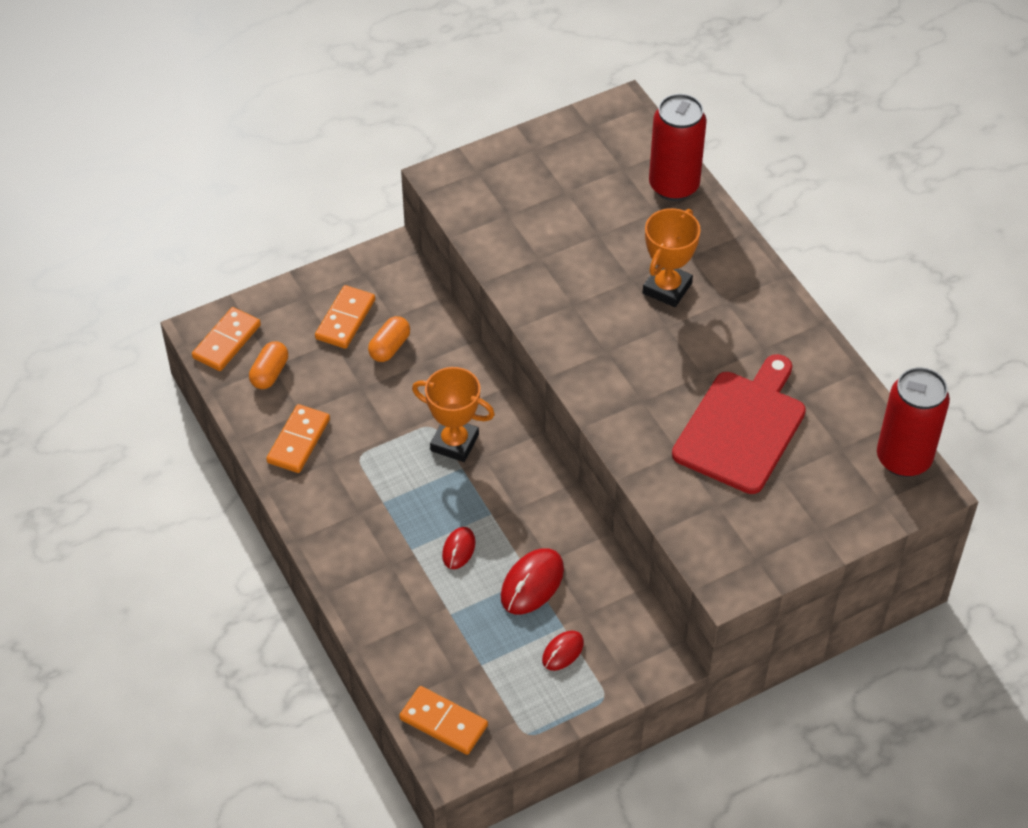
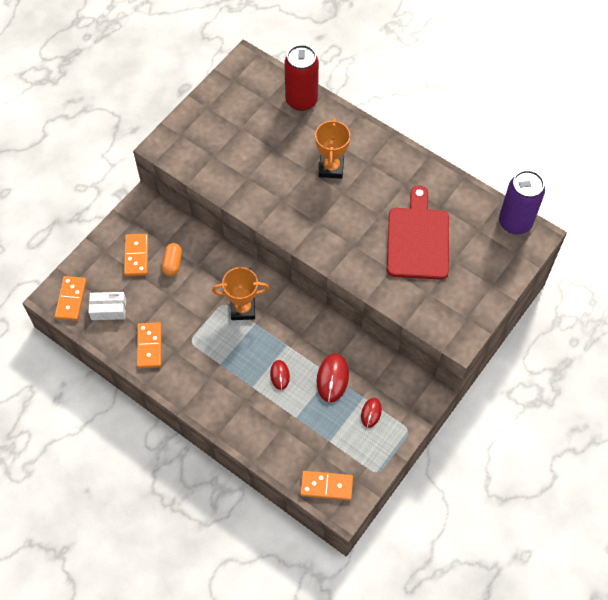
camera: 25 degrees left, 10 degrees up
orange capsule [249,341,288,389] -> white box [88,292,126,320]
red can [877,367,950,477] -> purple can [499,170,545,234]

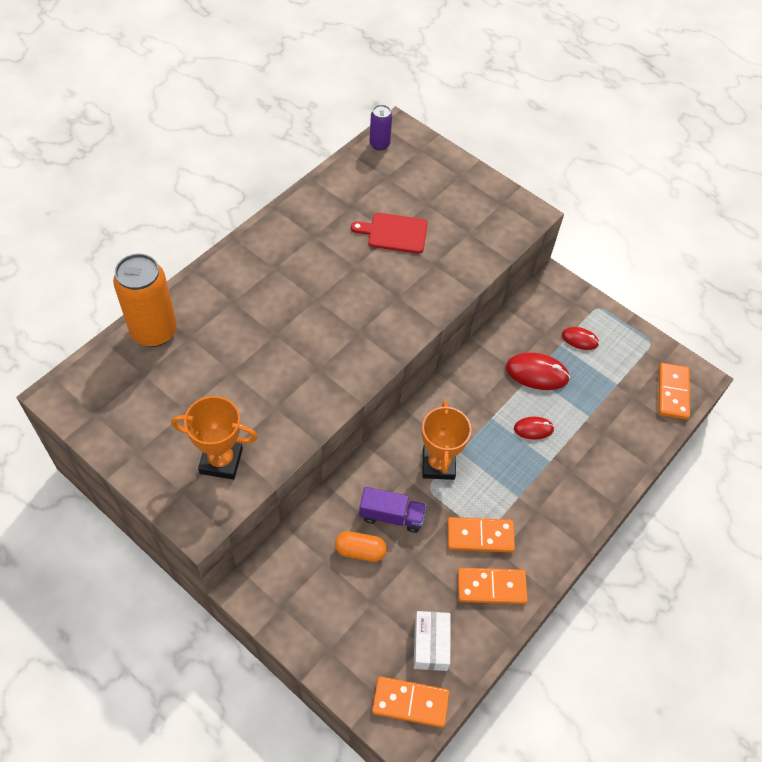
camera: 90 degrees left, 5 degrees down
orange domino [124,234,148,276] -> orange domino moved to [448,517,515,553]
red can [284,45,319,111] -> orange can [113,254,177,347]
orange trophy [315,118,351,179] -> orange trophy moved to [171,396,258,480]
red cutting board [387,185,449,280] -> red cutting board [351,213,428,254], size x0.58
purple can [499,170,545,234] -> purple can [369,105,392,151], size x0.52
none -> purple truck [359,487,426,533]

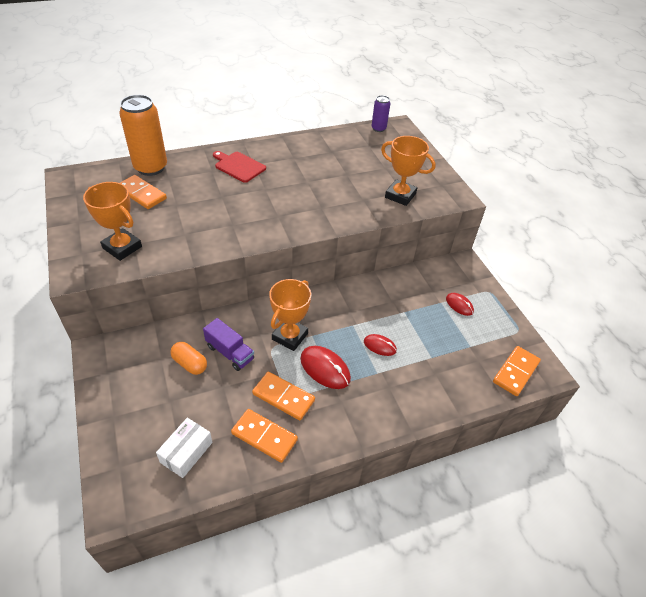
camera: 30 degrees right, 10 degrees down
red cutting board [351,213,428,254] -> red cutting board moved to [213,151,266,183]
orange domino [372,676,449,728] -> orange domino moved to [120,175,167,209]
red mouse [506,352,570,390] -> red mouse moved to [300,346,351,389]
none -> orange trophy [381,136,436,206]

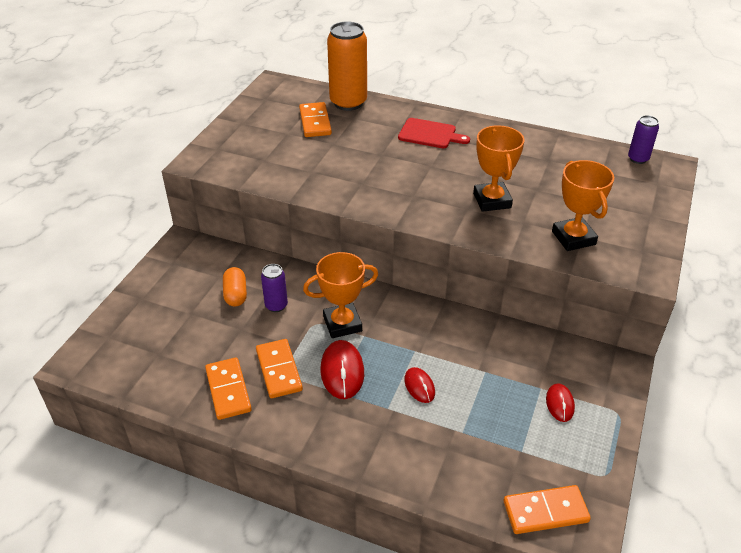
camera: 45 degrees right, 5 degrees down
orange trophy [83,182,142,261] -> orange trophy moved to [473,125,524,212]
white box [156,418,213,478] -> none
purple truck [203,318,254,371] -> purple can [261,264,288,312]
red cutting board [213,151,266,183] -> red cutting board turned 120 degrees clockwise [398,118,470,148]

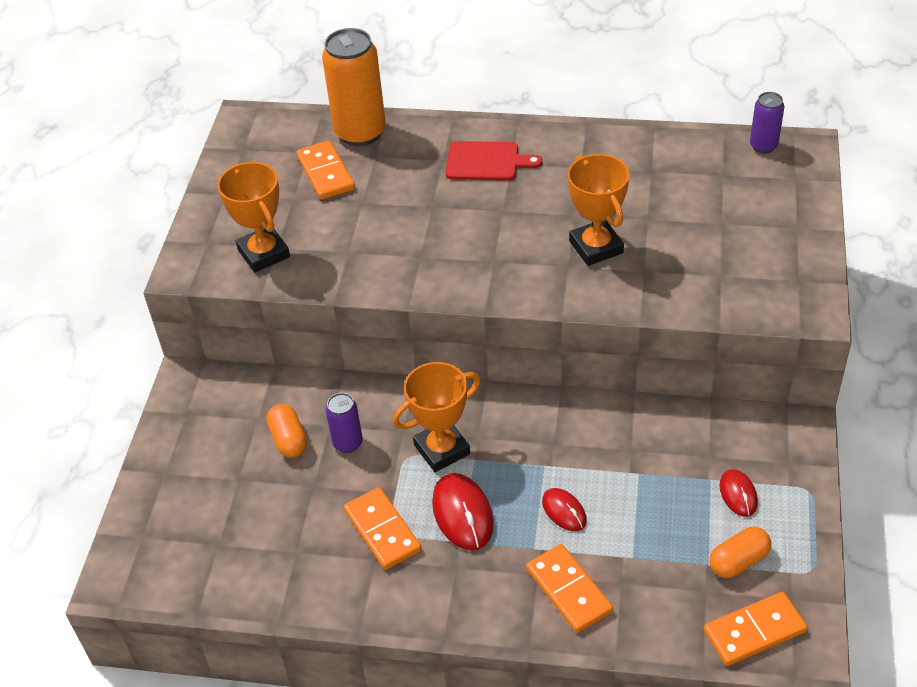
camera: 10 degrees left, 5 degrees up
orange domino [205,357,252,420] -> orange domino moved to [526,544,613,633]
orange trophy [552,160,614,251] -> orange trophy moved to [217,162,290,273]
none -> orange capsule [709,527,771,578]

